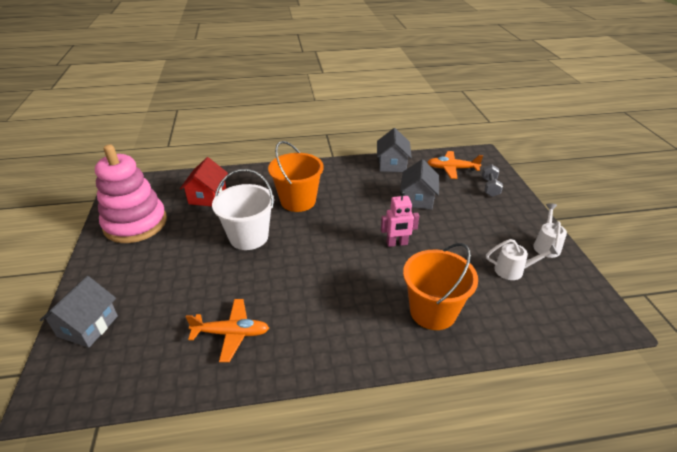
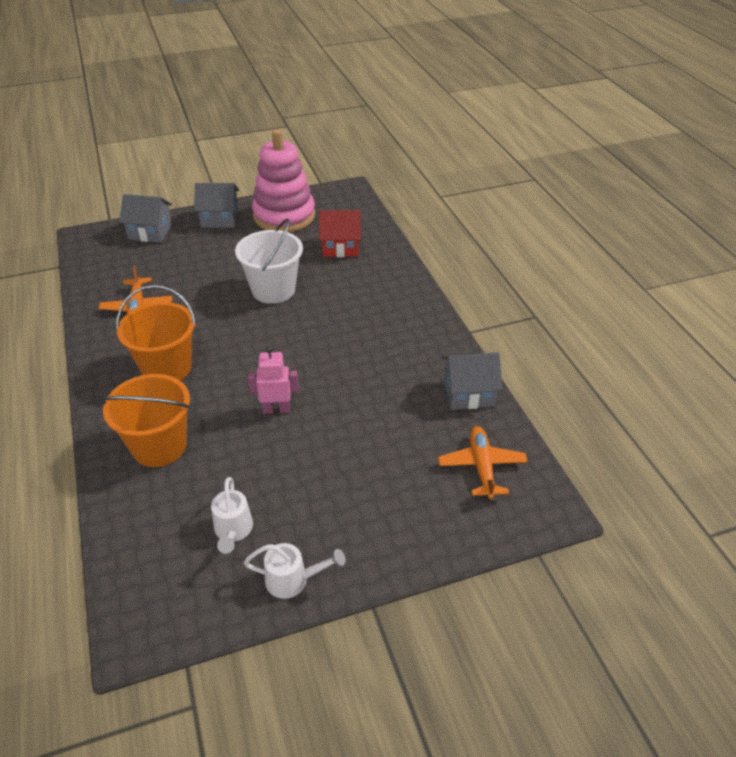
camera: 80 degrees right, 5 degrees up
orange bucket [268,141,324,212] -> orange bucket moved to [116,285,196,381]
pink robot [381,190,419,247] -> pink robot turned 105 degrees clockwise [248,346,299,414]
grey house [400,159,439,209] -> grey house moved to [194,183,239,228]
grey dumbbell [482,164,503,197] -> none

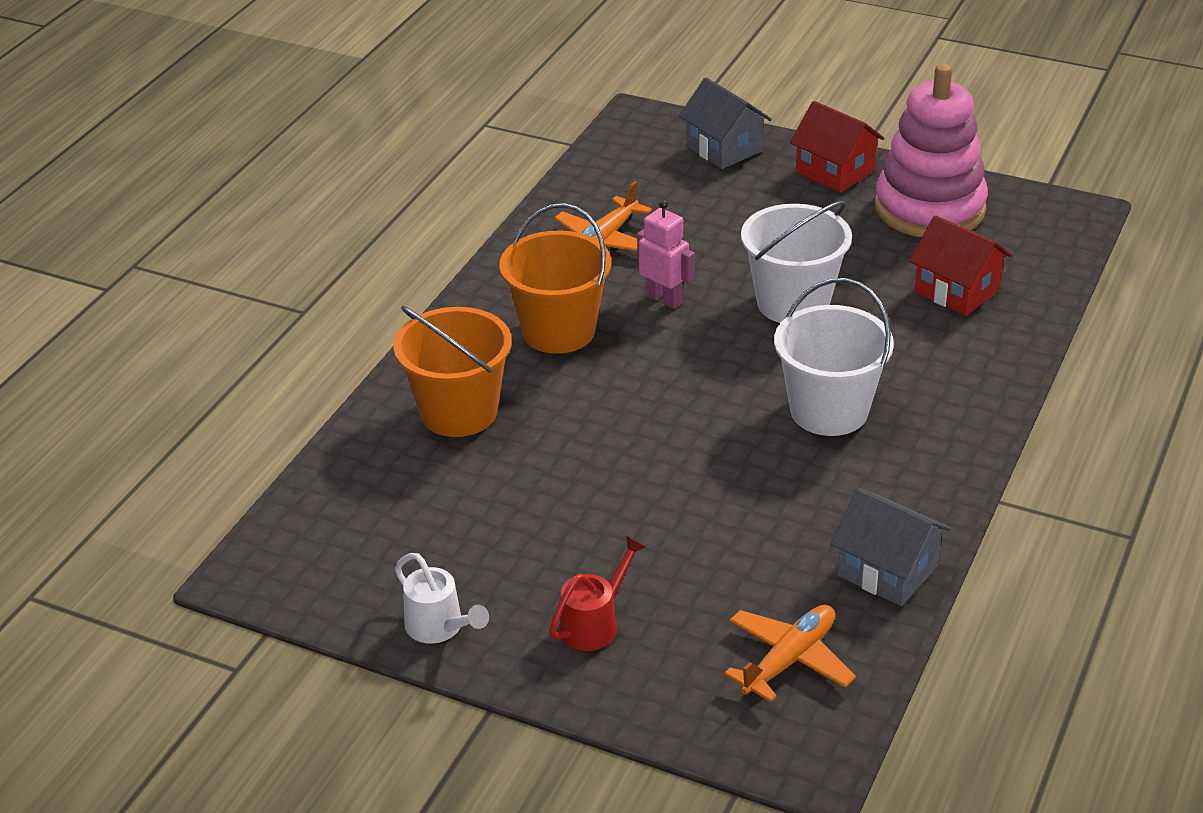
camera: 45 degrees right, 5 degrees down
grey house [194,183,239,228] -> red house [790,101,884,193]
white watering can [211,477,253,554] -> none
pink robot [248,346,299,414] -> pink robot moved to [637,200,694,309]
none -> red watering can [549,536,646,651]
none -> white bucket [774,278,894,436]

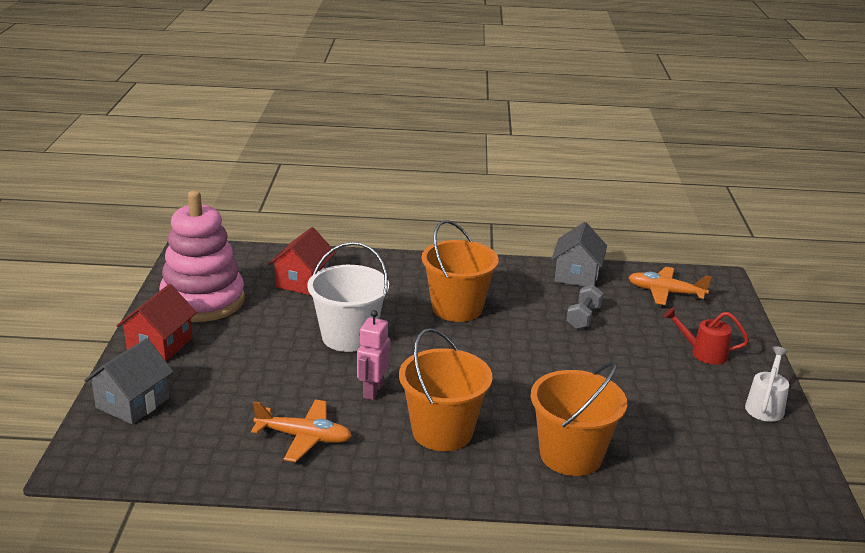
camera: 115 degrees left, 10 degrees down
white bucket [774,278,894,436] -> orange bucket [422,220,499,322]
none -> grey dumbbell [566,285,604,329]

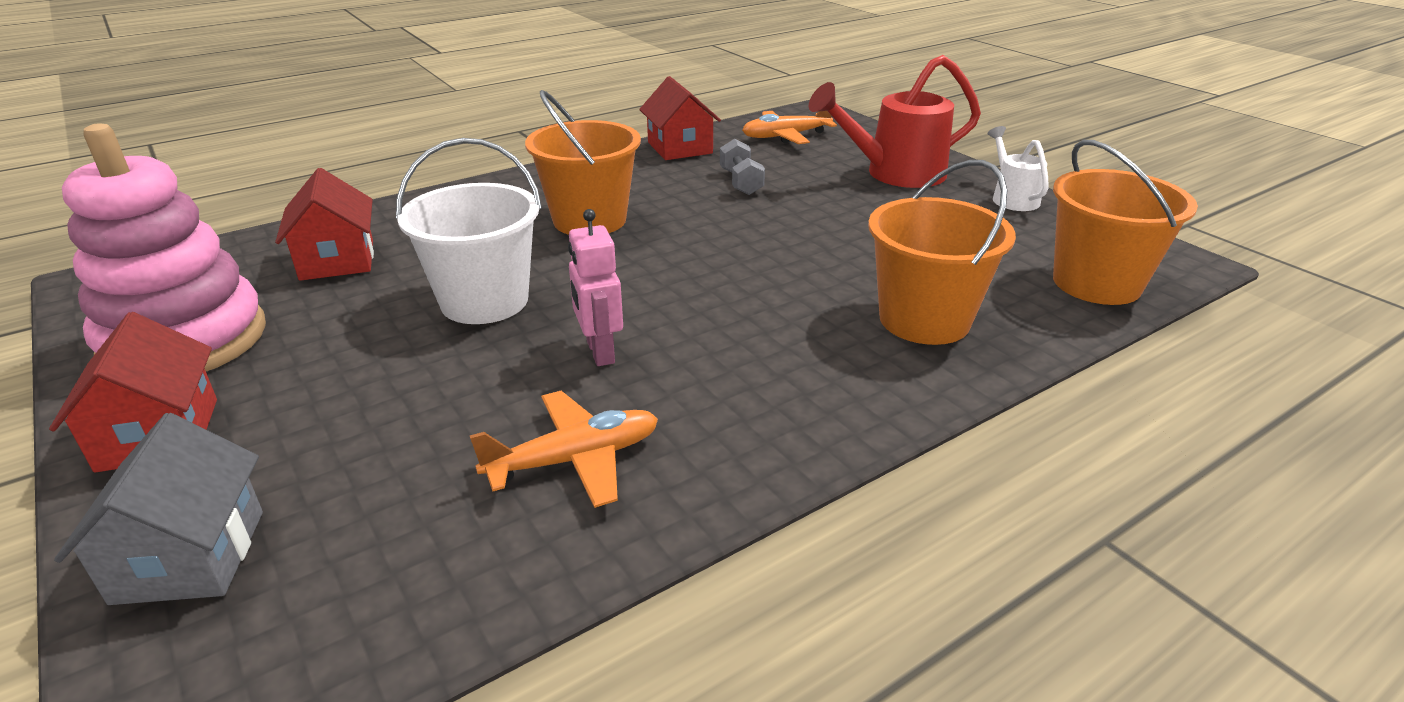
camera: 35 degrees left, 5 degrees up
orange bucket [399,328,493,451] -> orange bucket moved to [1053,140,1198,305]
grey house [552,222,607,287] -> red house [639,76,721,160]
red watering can [663,307,749,364] -> red watering can [809,55,981,188], size x1.80

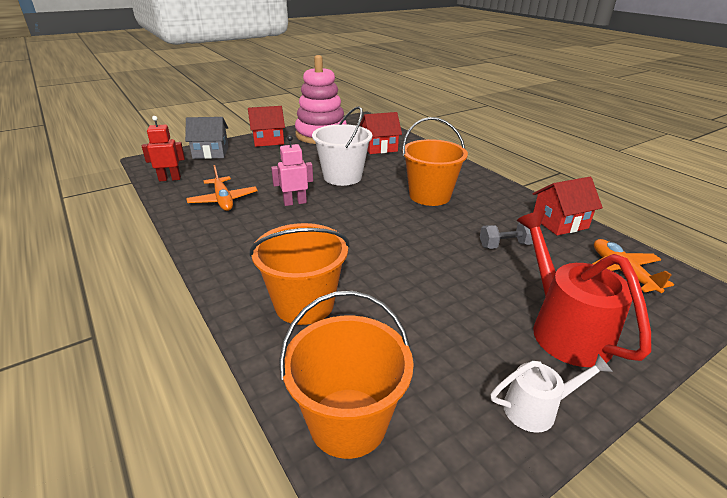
camera: 90 degrees right, 0 degrees up
none -> red robot [142,116,185,181]

